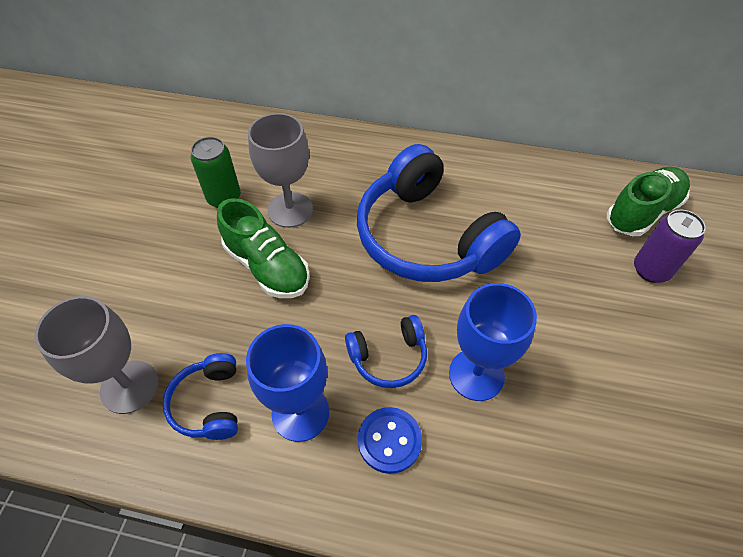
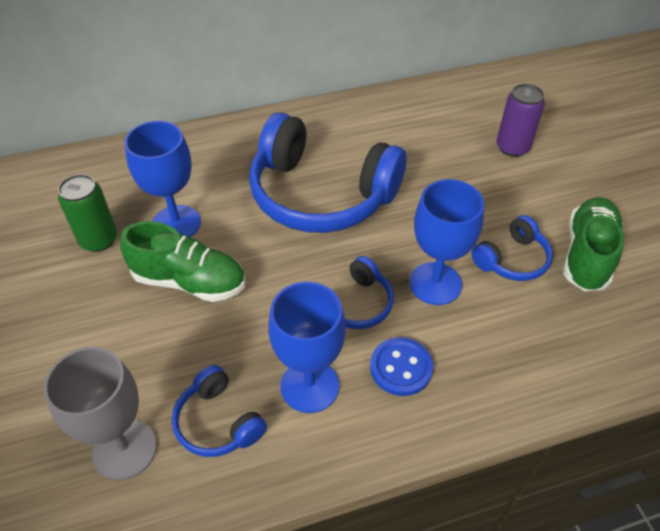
camera: 30 degrees left, 5 degrees down
grey goblet [248,113,313,228] -> blue goblet [124,121,201,237]
green shoe [607,167,690,236] -> green shoe moved to [563,197,624,291]
none -> blue headphones [471,215,553,281]

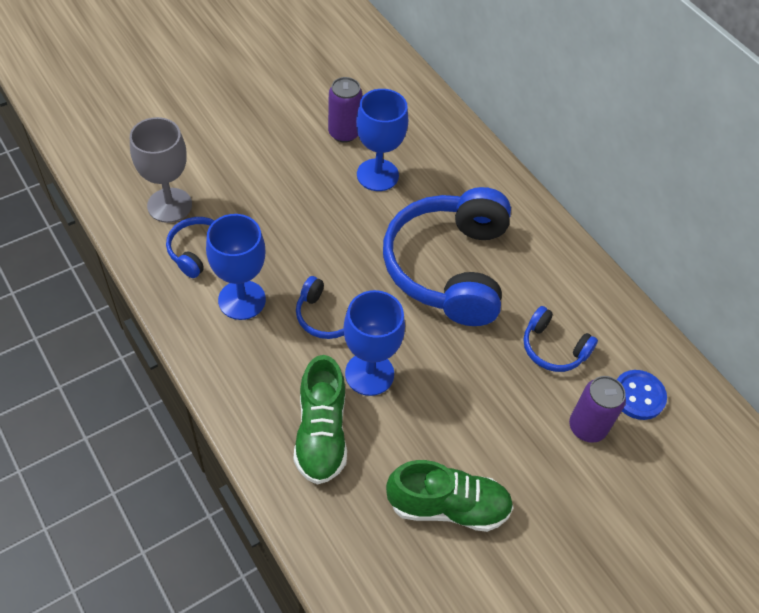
camera: 70 degrees right, 5 degrees up
green can [58,174,117,252] -> purple can [328,77,363,143]
green shoe [120,221,245,302] -> green shoe moved to [294,355,347,485]
blue button [370,337,433,396] -> blue button moved to [617,370,667,420]
blue headphones [471,215,553,281] -> blue headphones moved to [523,306,598,372]

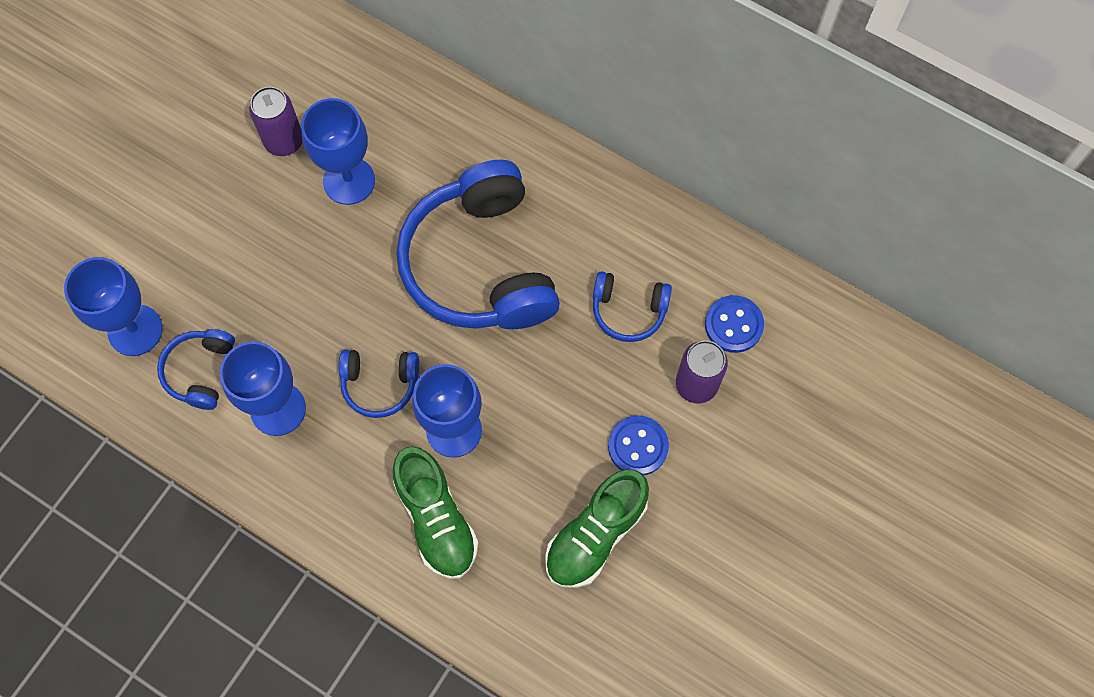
camera: 20 degrees left, 15 degrees up
grey goblet [130,117,192,223] -> blue goblet [64,257,163,356]
green shoe [386,460,514,532] -> green shoe turned 150 degrees clockwise [545,469,649,588]
none -> blue button [608,415,669,475]

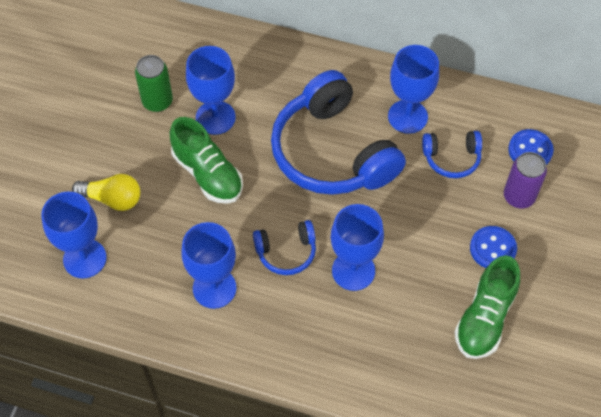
camera: 15 degrees left, 10 degrees down
blue headphones [157,329,235,410] -> none
purple can [249,87,303,156] -> green can [135,55,173,112]
green shoe [393,446,479,579] -> green shoe moved to [169,117,243,204]
none -> yellow light bulb [72,174,140,211]
none -> blue goblet [388,45,439,134]

